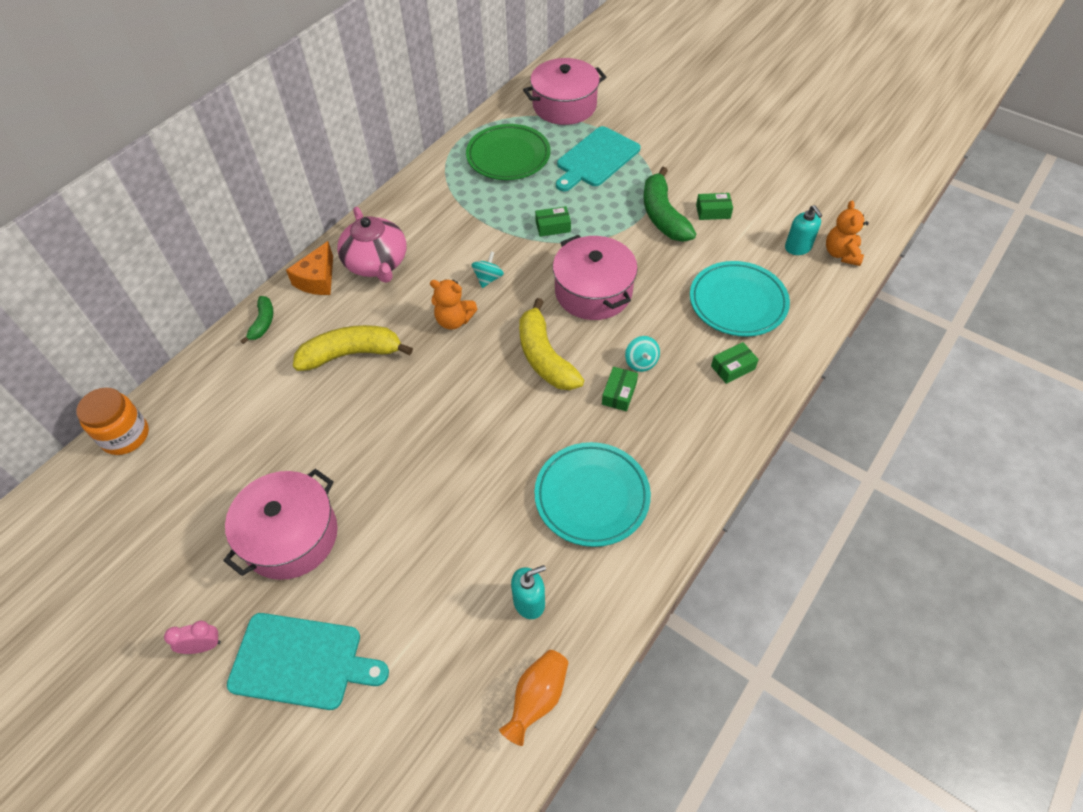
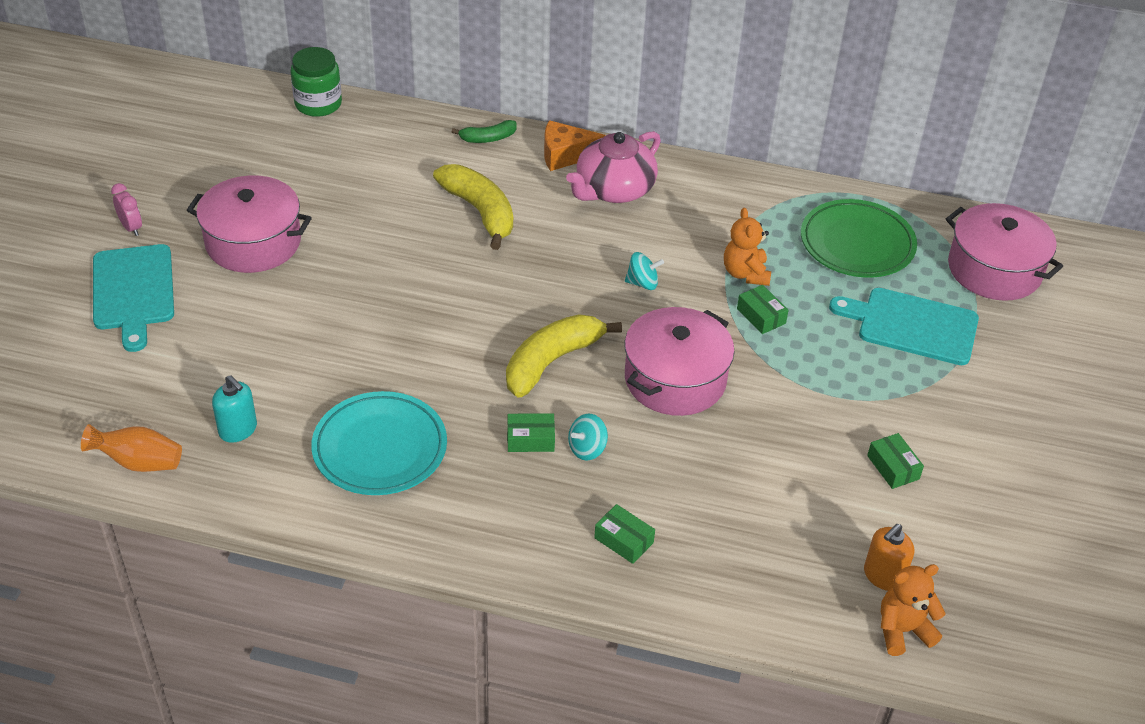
camera: 65 degrees right, 10 degrees down
orange jar [76,387,149,455] -> green jar [290,47,342,117]
orange teddy bear [430,280,477,330] -> orange teddy bear moved to [724,208,771,286]
green banana [643,167,696,242] -> none
turquoise plate [690,261,790,337] -> none
turquoise soap dispenser [785,205,823,255] -> orange soap dispenser [864,524,914,591]

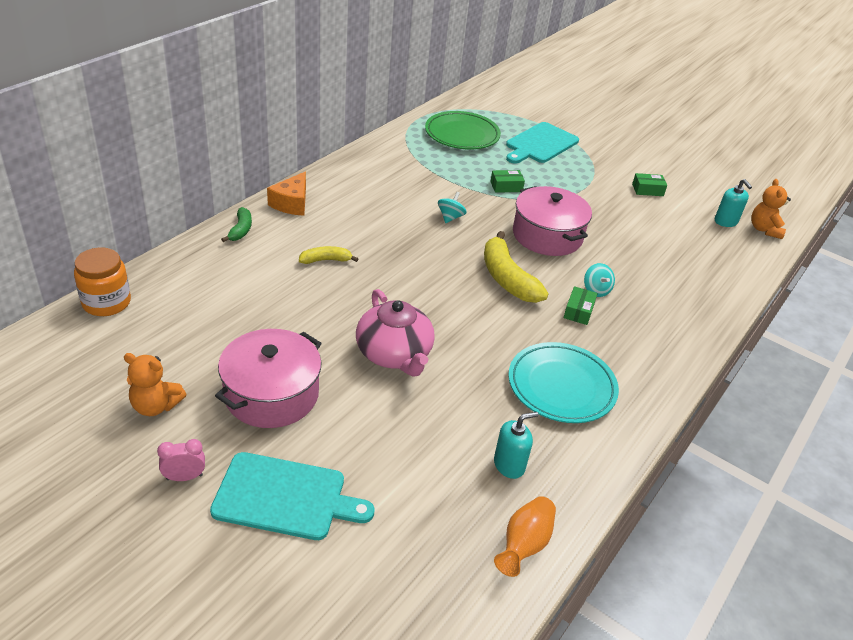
camera: 70 degrees left, 5 degrees down
green jar [290,47,342,117] -> orange jar [74,248,131,316]
yellow banana [433,164,513,250] -> yellow banana [299,246,358,264], size x0.54
pink teapot [566,131,661,203] -> pink teapot moved to [356,289,435,377]
green box [594,504,655,564] -> none
orange teddy bear [724,208,771,286] -> orange teddy bear moved to [124,353,186,416]
orange soap dispenser [864,524,914,591] -> turquoise soap dispenser [715,179,752,227]
pink pot [946,203,1063,301] -> none

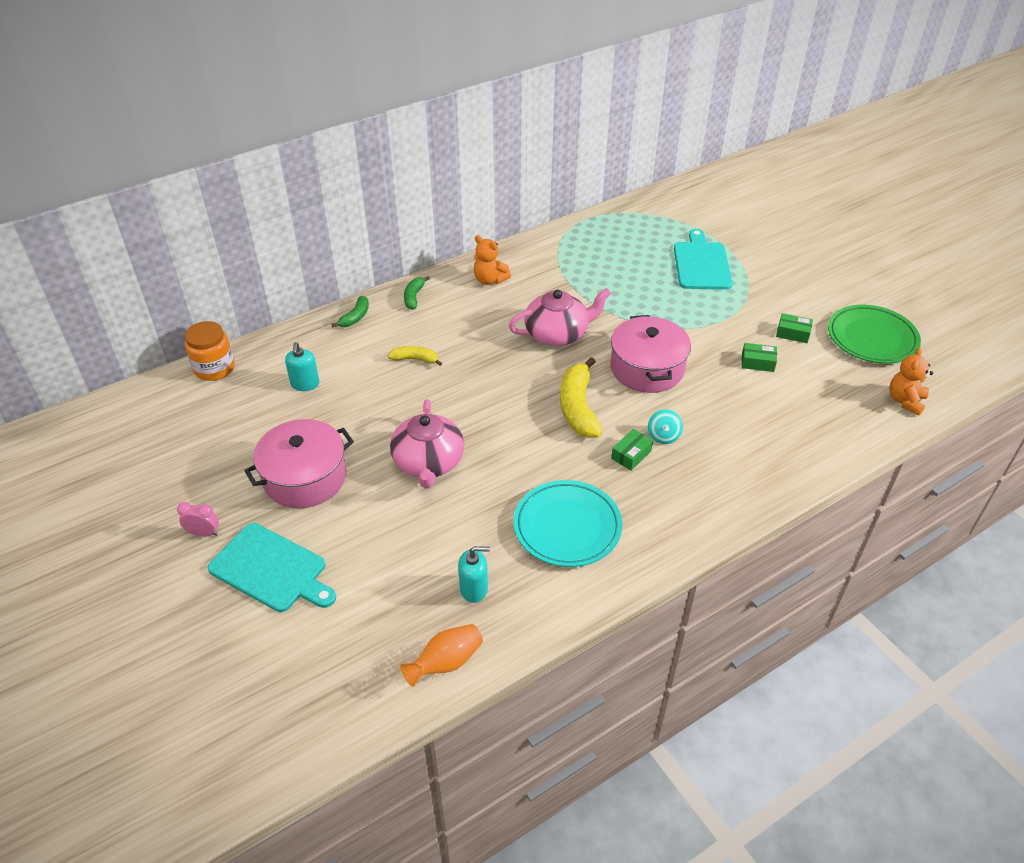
camera: 25 degrees right, 5 degrees up
orange teddy bear [124,353,186,416] -> orange teddy bear moved to [473,235,511,285]
orange cheese [267,171,306,216] -> green banana [404,276,430,310]
green plate [425,111,501,150] -> green plate moved to [828,305,921,364]
turquoise spinning top [438,192,467,223] -> pink teapot [509,288,611,346]
green box [490,170,525,193] -> green box moved to [742,343,777,372]
turquoise cutting board [506,122,579,164] -> turquoise cutting board turned 120 degrees clockwise [674,229,733,289]
turquoise soap dispenser [715,179,752,227] -> turquoise soap dispenser moved to [285,342,319,391]

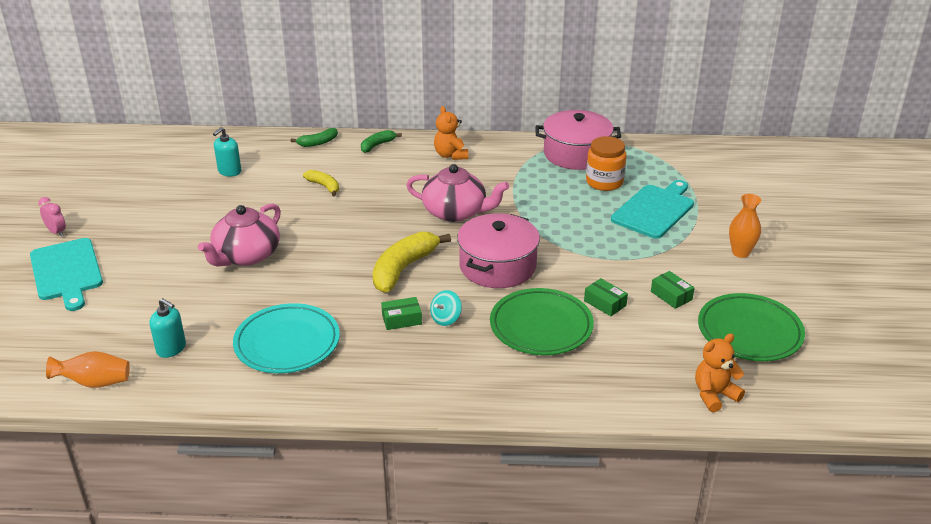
camera: 35 degrees right, 10 degrees down
orange jar [185,321,235,381] -> orange jar moved to [586,136,627,191]
pink pot [244,419,354,508] -> pink pot moved to [535,110,621,170]
none -> green plate [490,288,594,355]
none -> orange vase [729,194,761,258]

